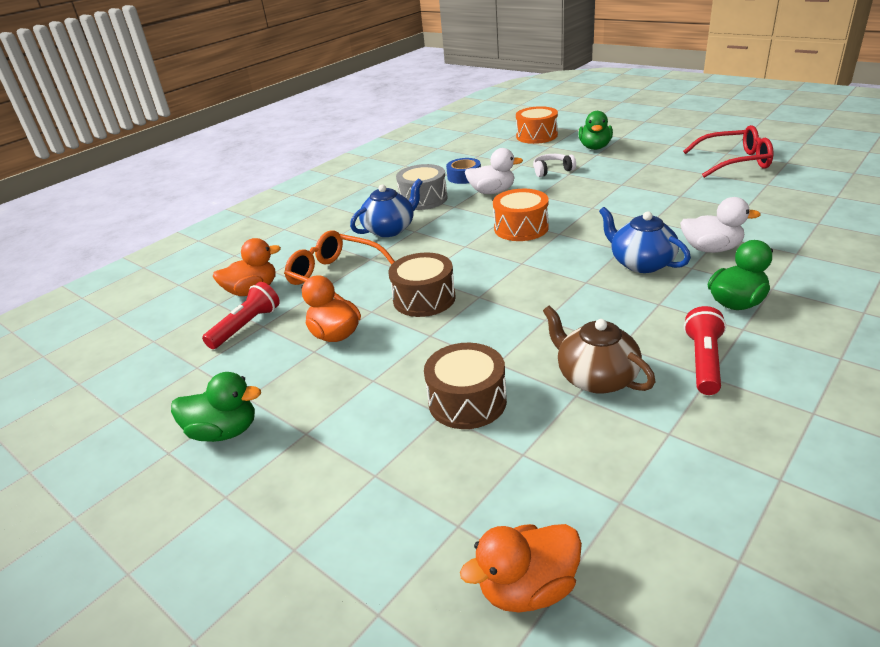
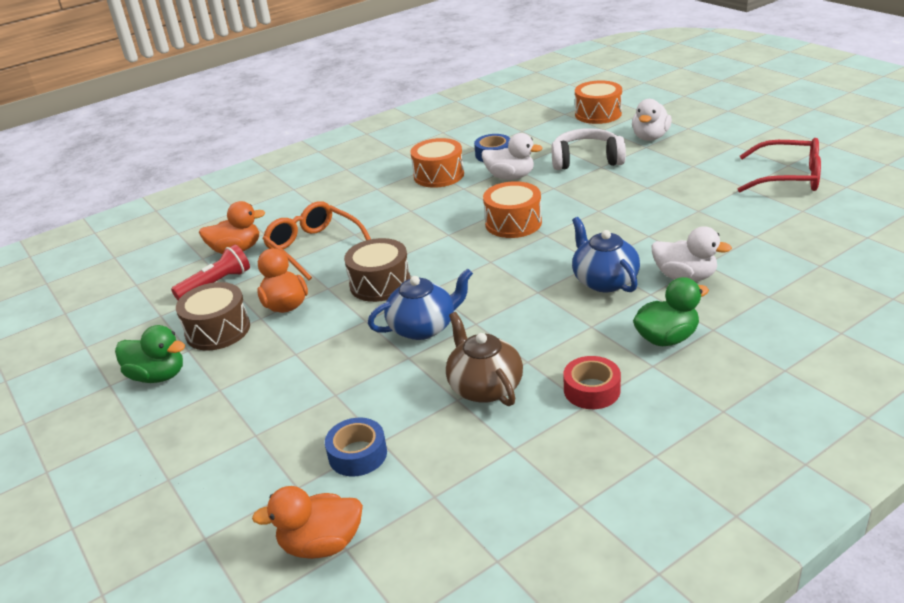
camera: 15 degrees right, 0 degrees up
blue teapot [350,179,422,237] -> blue teapot moved to [368,268,473,340]
grey drum [396,164,447,210] -> orange drum [410,138,464,188]
brown drum [424,343,507,429] -> brown drum moved to [176,282,250,350]
white headphones [533,154,576,177] -> white headphones [551,128,626,170], size x1.63
green duck [579,111,613,150] -> white duck [632,99,672,141]
red flashlight [684,306,726,395] -> red tape [563,356,621,409]
none -> blue tape [325,418,387,476]

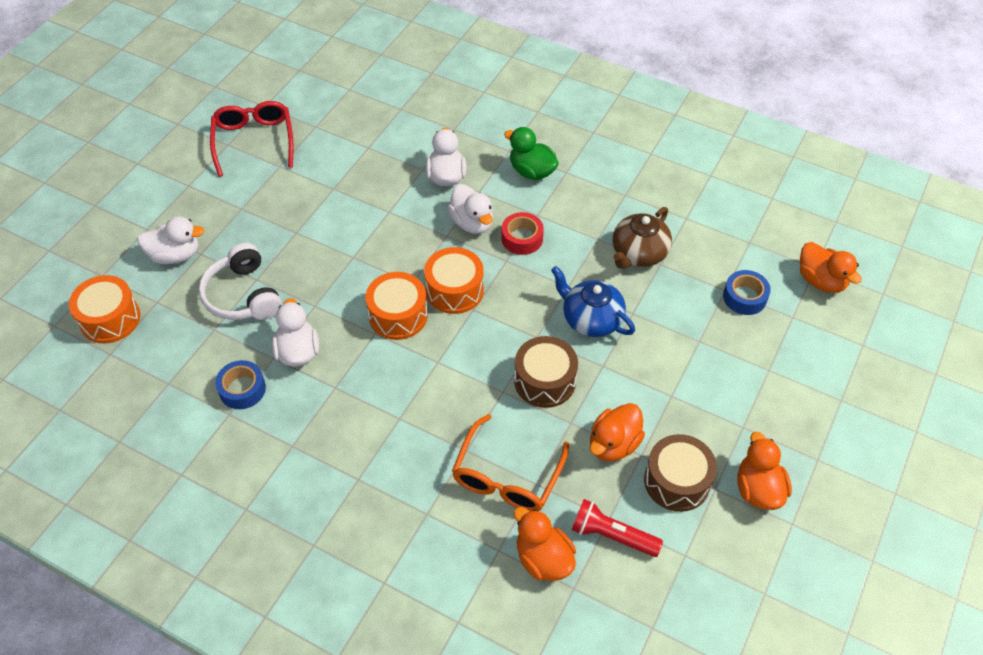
camera: 120 degrees left, 20 degrees up
green duck [115,325,185,383] -> orange duck [737,432,792,510]
orange drum [410,138,464,188] -> orange drum moved to [424,247,484,314]
red tape [563,356,621,409] -> red tape moved to [501,212,544,255]
blue teapot [572,217,640,292] -> white duck [448,184,493,234]

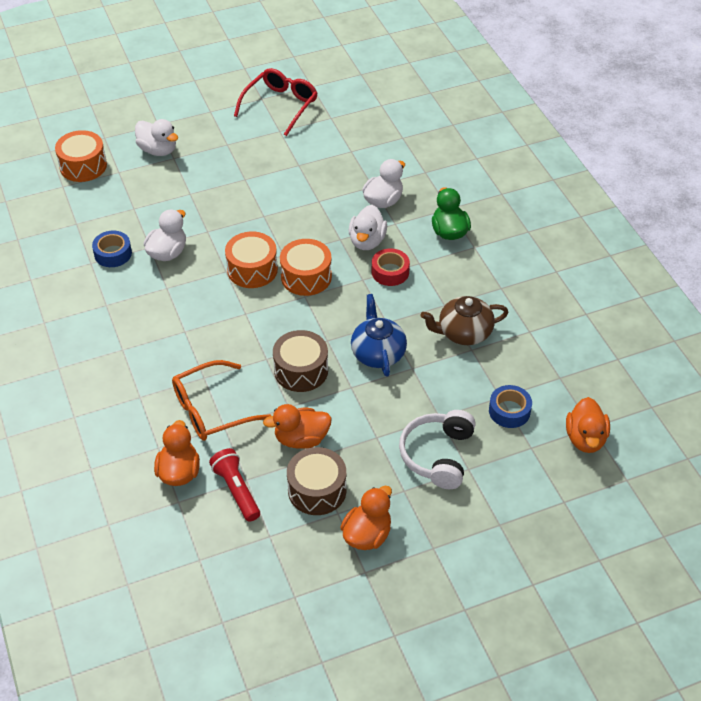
camera: 40 degrees right, 5 degrees down
white headphones [199,243,282,320] -> white headphones moved to [399,410,476,489]

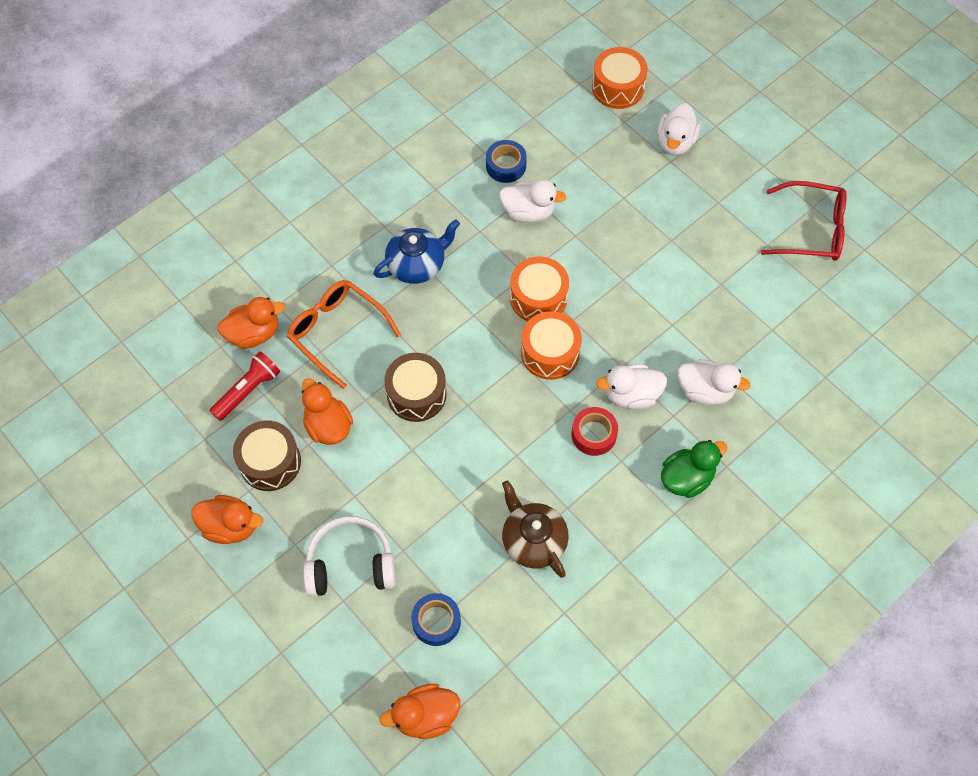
camera: 70 degrees right, 15 degrees up
blue teapot [351,294,407,376] -> blue teapot moved to [374,219,460,284]

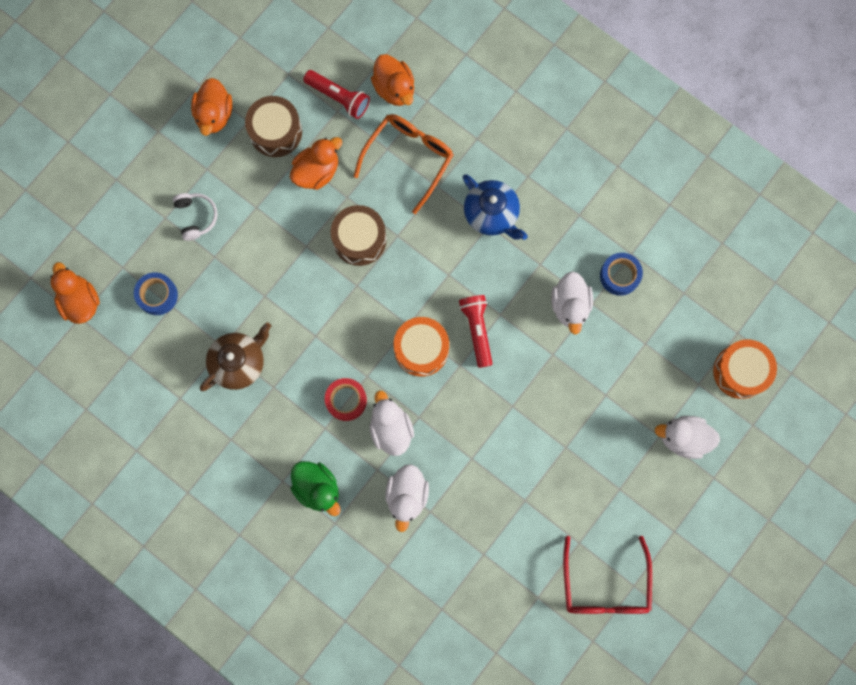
camera: 80 degrees right, 15 degrees up
white headphones [303,516,396,597] -> white headphones [173,193,218,241], size x0.61
orange drum [510,256,569,321] -> red flashlight [459,295,492,368]

